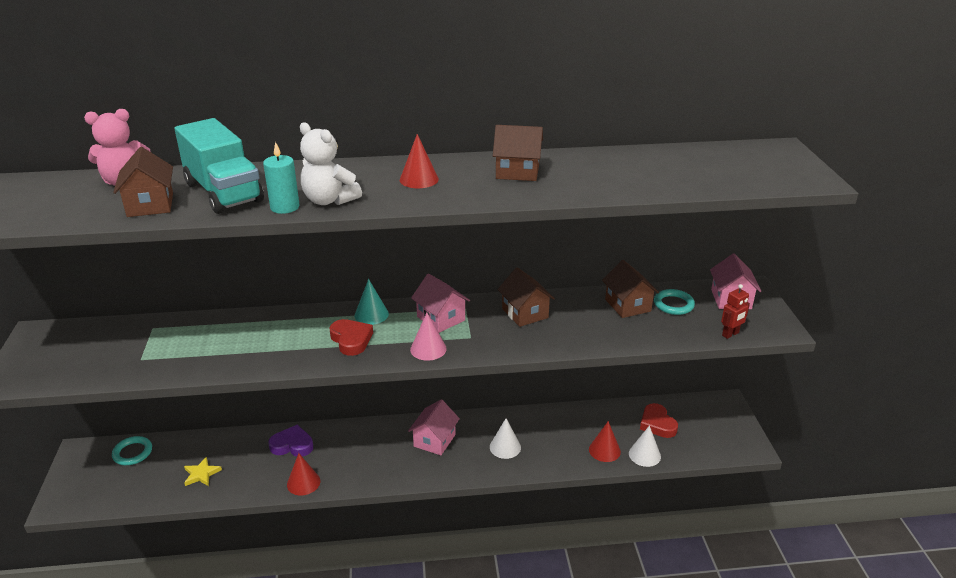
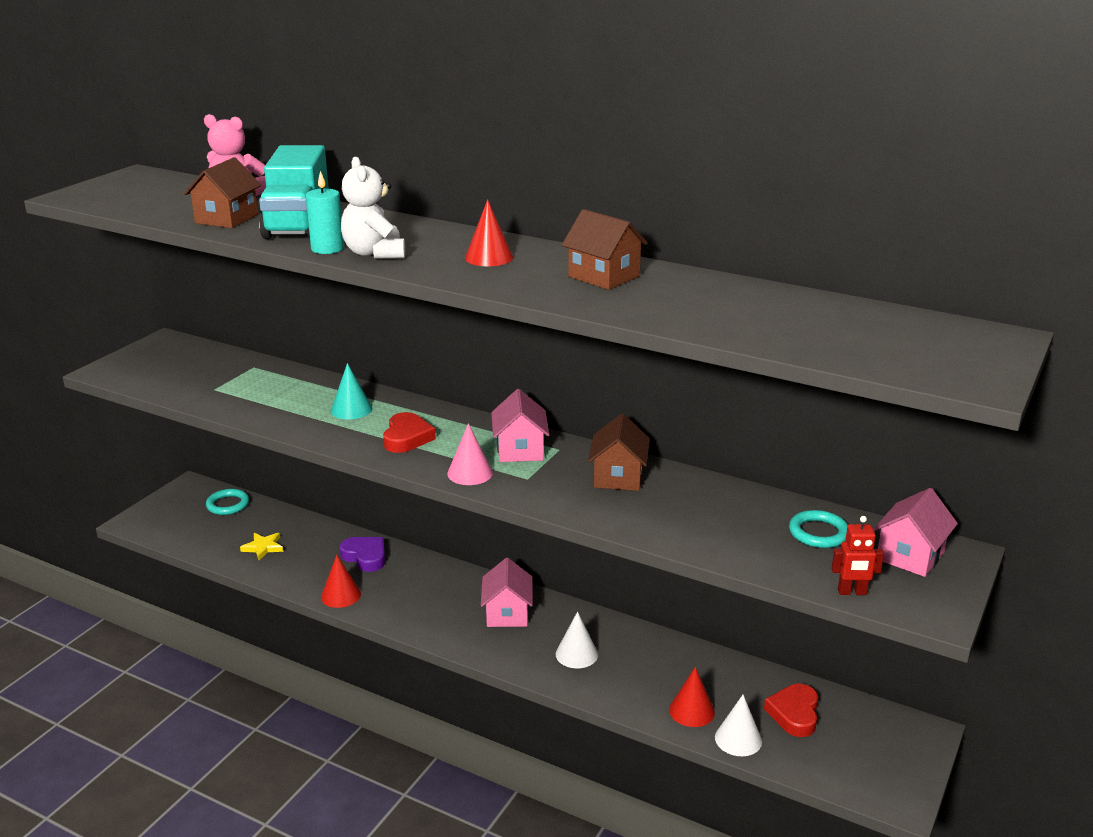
camera: 35 degrees right, 5 degrees down
turquoise cone [355,279,389,325] -> turquoise cone moved to [331,363,372,419]
pink house [408,399,460,455] -> pink house turned 60 degrees counterclockwise [481,558,533,627]
brown house [602,260,659,318] -> none

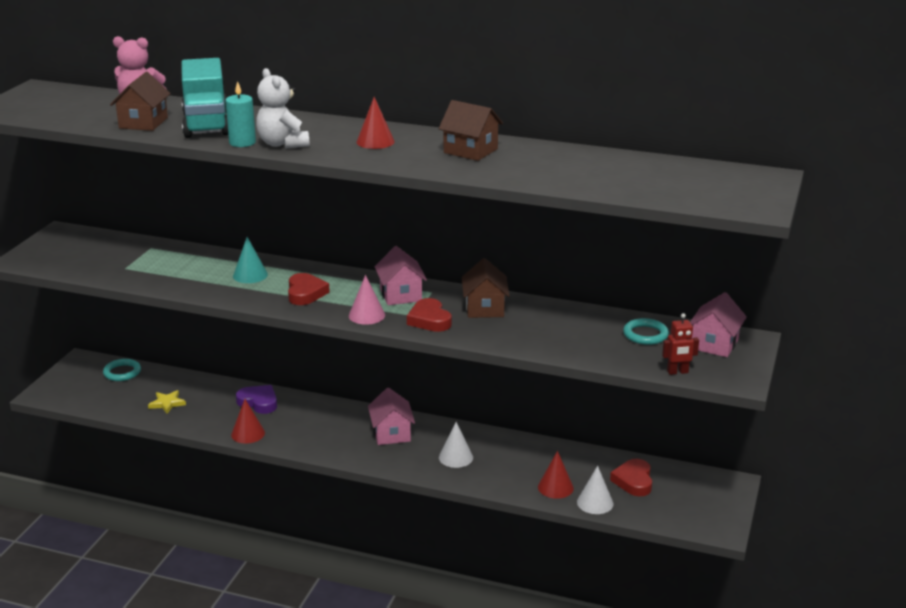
camera: 10 degrees left, 0 degrees up
none -> red heart [407,298,452,332]

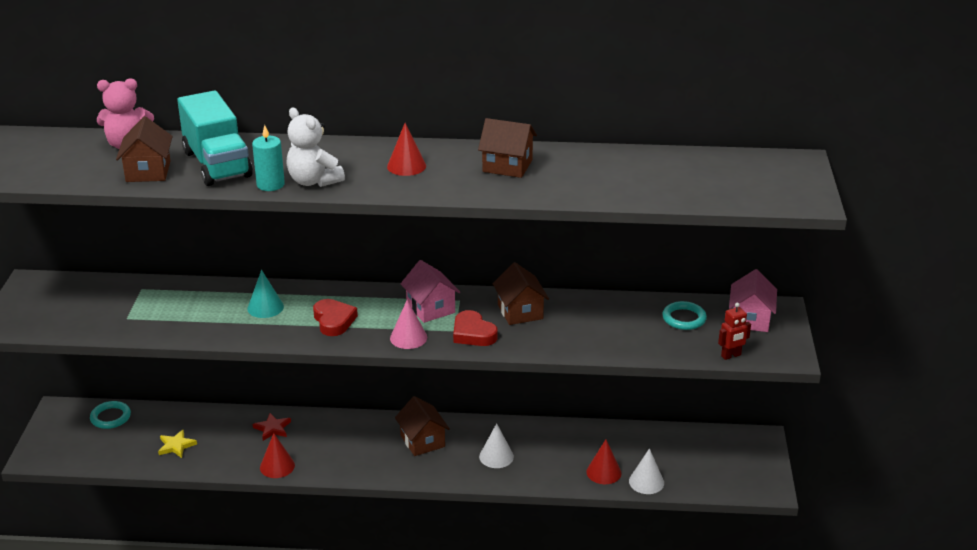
camera: 15 degrees left, 5 degrees up
purple heart [236,385,277,414] -> red star [253,413,291,441]
pink house [368,387,415,445] -> brown house [395,396,450,456]
red heart [610,459,652,496] -> none

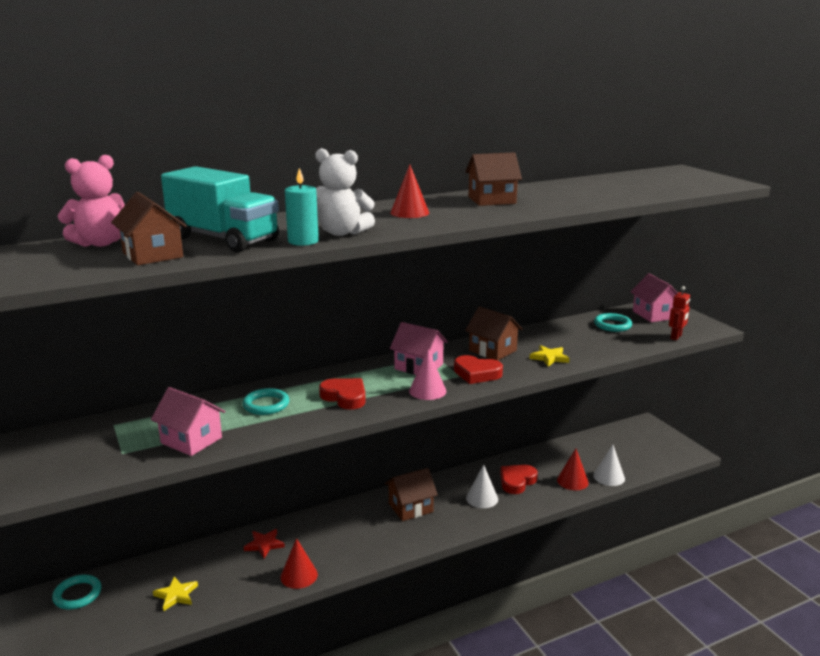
camera: 30 degrees left, 10 degrees down
turquoise cone [247,270,284,318] -> turquoise ring [242,388,289,415]
brown house [395,396,450,456] -> brown house turned 60 degrees counterclockwise [385,468,438,521]
none -> pink house [151,387,225,456]
none -> red heart [500,465,538,494]
none -> yellow star [530,345,570,367]

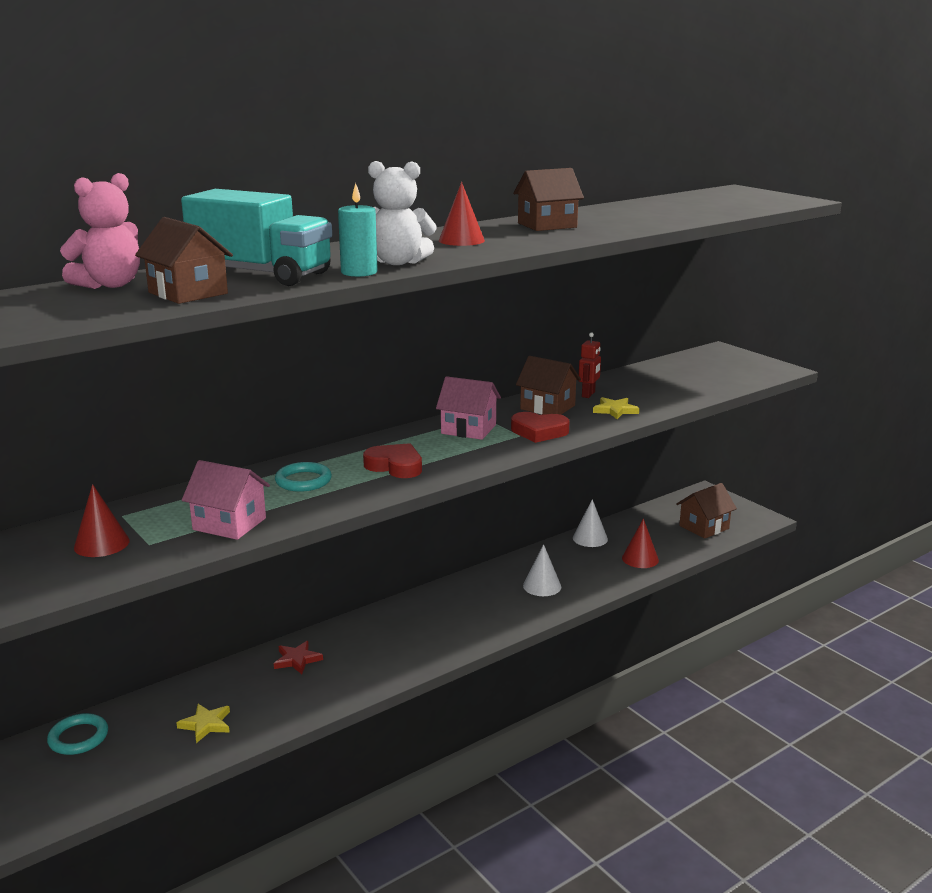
camera: 10 degrees left, 0 degrees up
red cone [280,538,318,589] -> red cone moved to [74,484,130,557]
brown house [385,468,438,521] -> brown house moved to [676,483,737,539]
pink cone [409,349,446,400] -> none
red heart [500,465,538,494] -> none
white cone [593,445,625,486] -> white cone moved to [573,499,608,547]
turquoise ring [594,313,632,332] -> none
pink house [631,274,678,322] -> none
red robot [669,286,690,341] -> red robot moved to [578,332,601,398]

